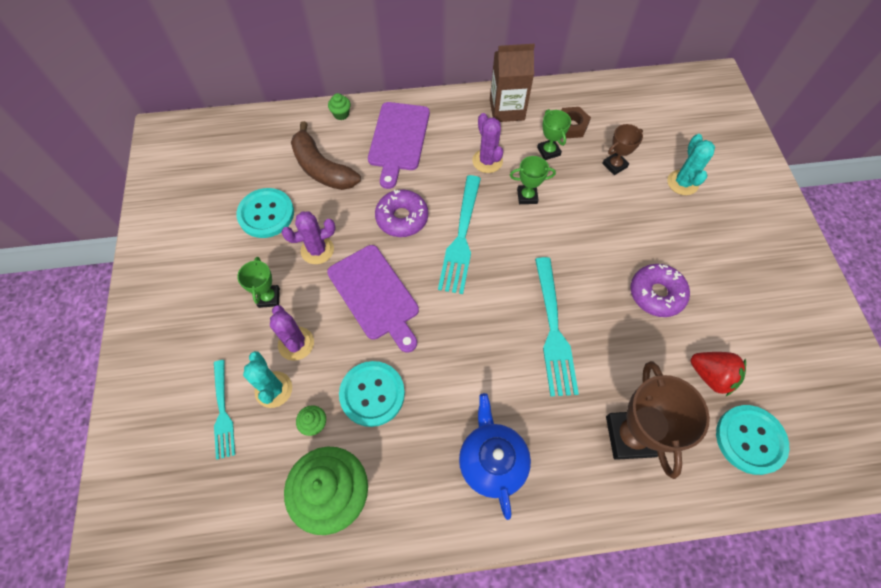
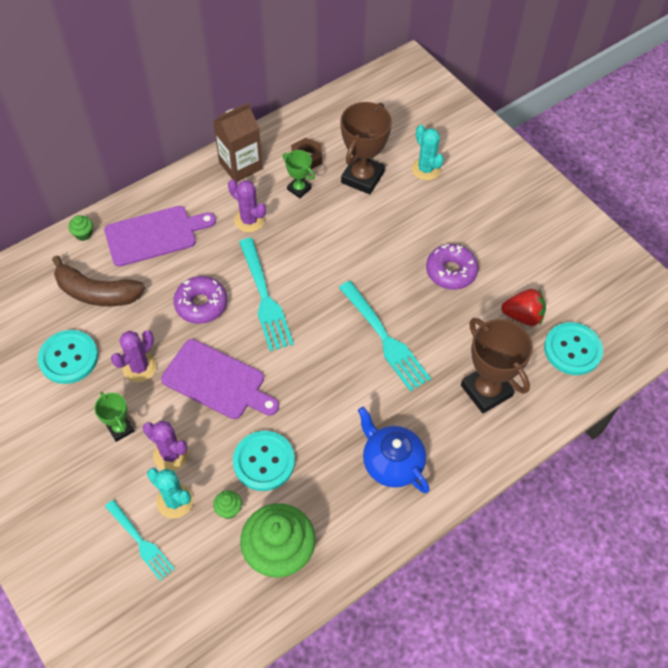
camera: 30 degrees left, 5 degrees down
purple cutting board [368,102,430,189] -> purple cutting board turned 90 degrees counterclockwise [104,206,216,267]
green trophy [510,156,556,204] -> none
brown trophy [602,124,643,175] -> brown trophy [340,102,392,194], size x1.88

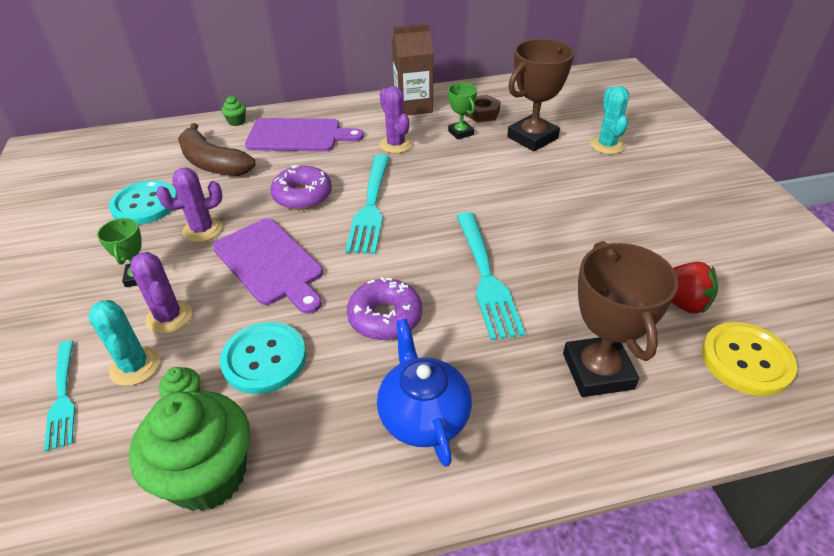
camera: 25 degrees right, 15 degrees down
purple donut [426,244,478,290] -> purple donut moved to [347,277,422,340]
turquoise button [544,322,603,375] -> yellow button [702,322,797,396]

